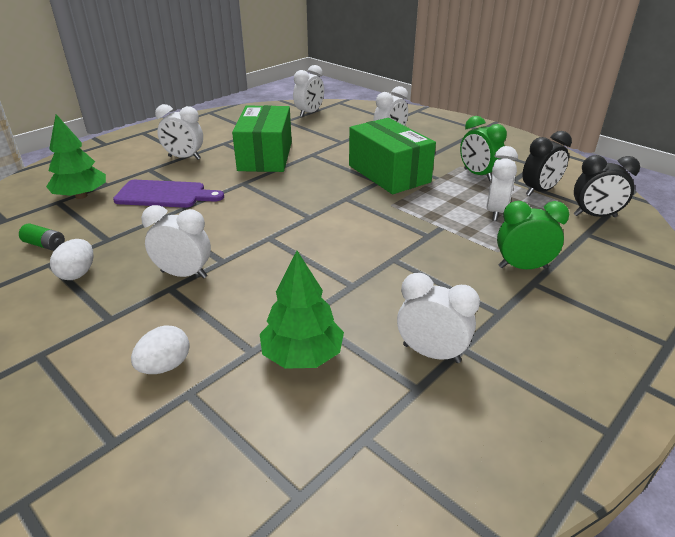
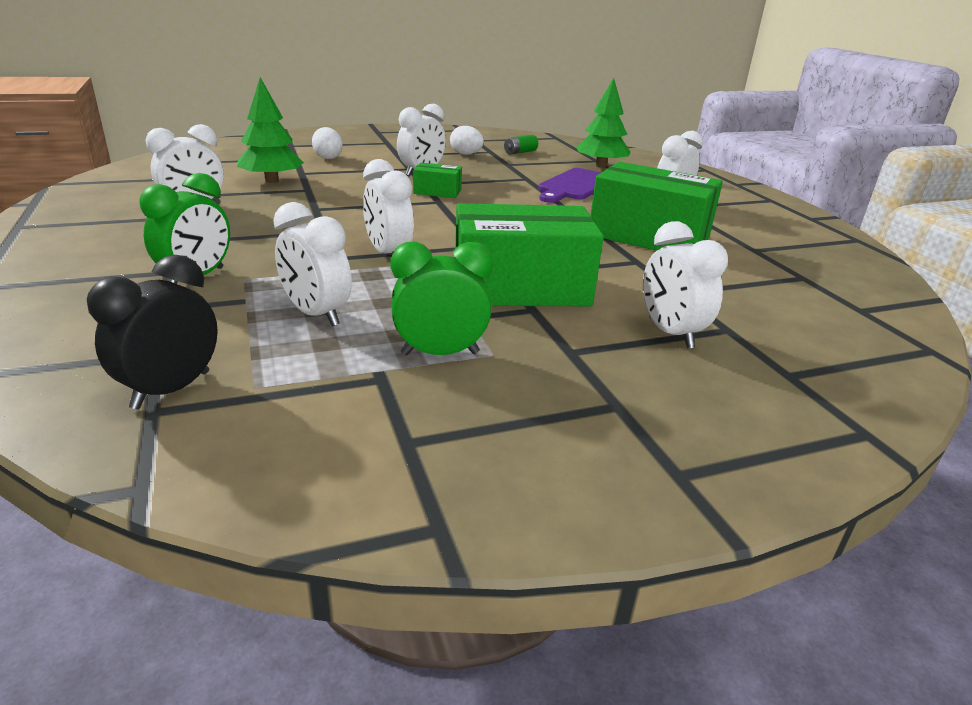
camera: 115 degrees right, 5 degrees down
white clock [293,65,324,117] -> white clock moved to [363,159,414,254]
black clock [522,131,572,196] -> none
none -> green box [413,163,462,198]

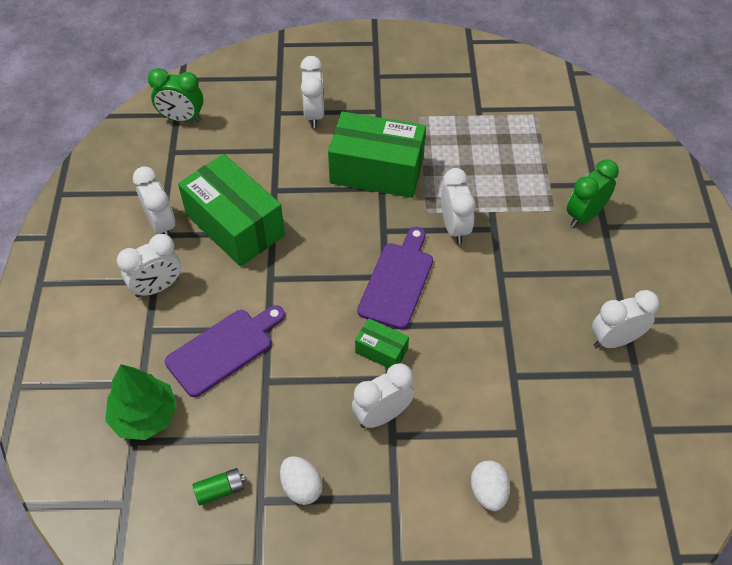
camera: 160 degrees left, 25 degrees up
black clock [87,255,218,409] -> none
green tree [237,77,304,183] -> none
white clock [273,202,352,327] -> white clock moved to [133,166,175,237]
green clock [390,242,493,356] -> green clock moved to [148,68,203,122]
none -> purple cutting board [357,227,433,329]

